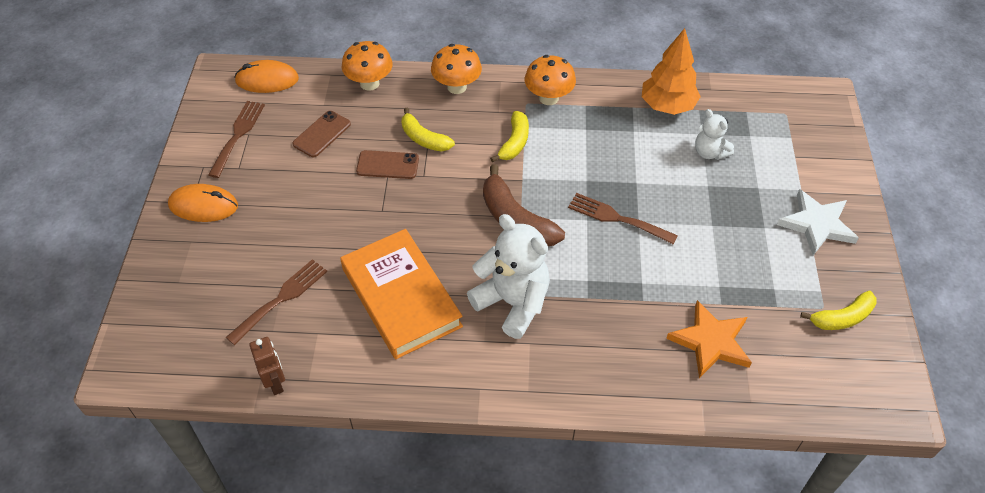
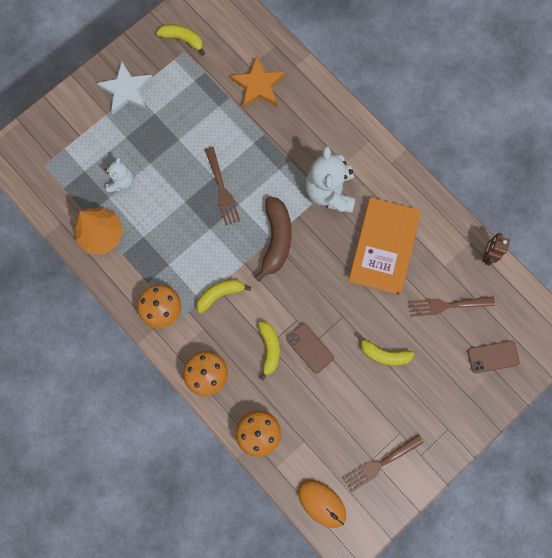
camera: 135 degrees left, 25 degrees up
orange mouse [168,184,238,222] -> none
brown phone [292,111,351,157] -> brown phone moved to [468,341,520,373]
none -> yellow banana [357,334,414,366]

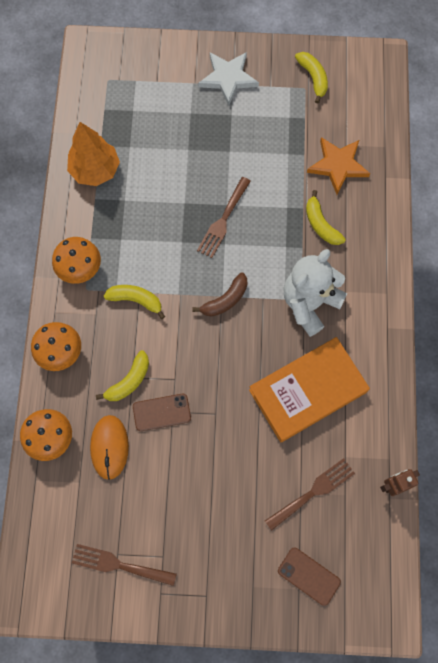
camera: 45 degrees right, 5 degrees down
white teddy bear [105,157,133,192] -> none
brown banana [255,196,292,282] -> brown banana [193,272,247,317], size x0.66
brown phone [286,323,334,373] -> brown phone turned 75 degrees clockwise [133,394,191,431]
orange mouse [298,480,346,528] -> orange mouse moved to [90,415,129,480]
yellow banana [357,334,414,366] -> yellow banana moved to [306,190,346,245]
brown fork [409,296,495,317] -> brown fork turned 105 degrees clockwise [265,458,355,531]

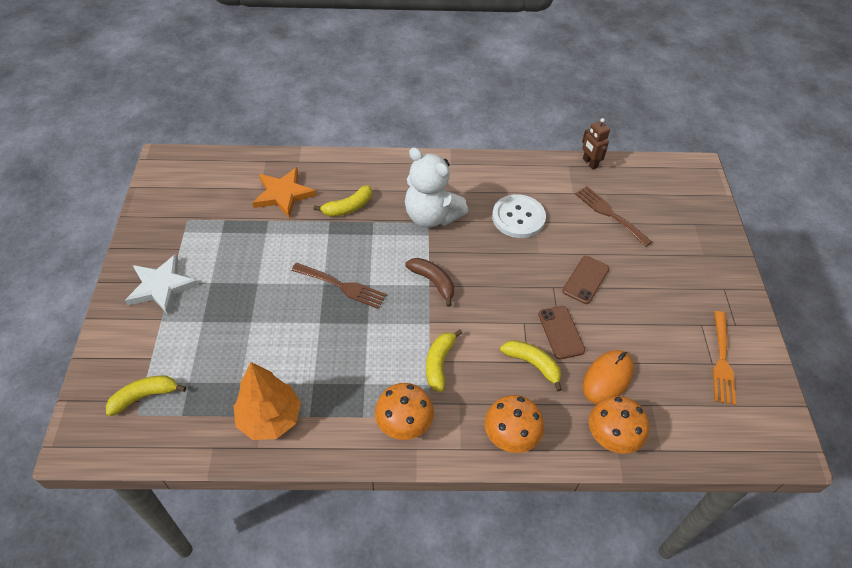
camera: 95 degrees left, 20 degrees down
brown fork [72,544,177,586] -> orange fork [713,311,736,405]
orange mouse [90,415,129,480] -> orange mouse turned 45 degrees counterclockwise [583,350,634,404]
orange book [249,337,370,442] -> white button [492,194,546,238]
brown phone [278,548,341,606] -> brown phone moved to [562,256,610,304]
yellow banana [295,52,328,104] -> yellow banana moved to [106,376,186,416]

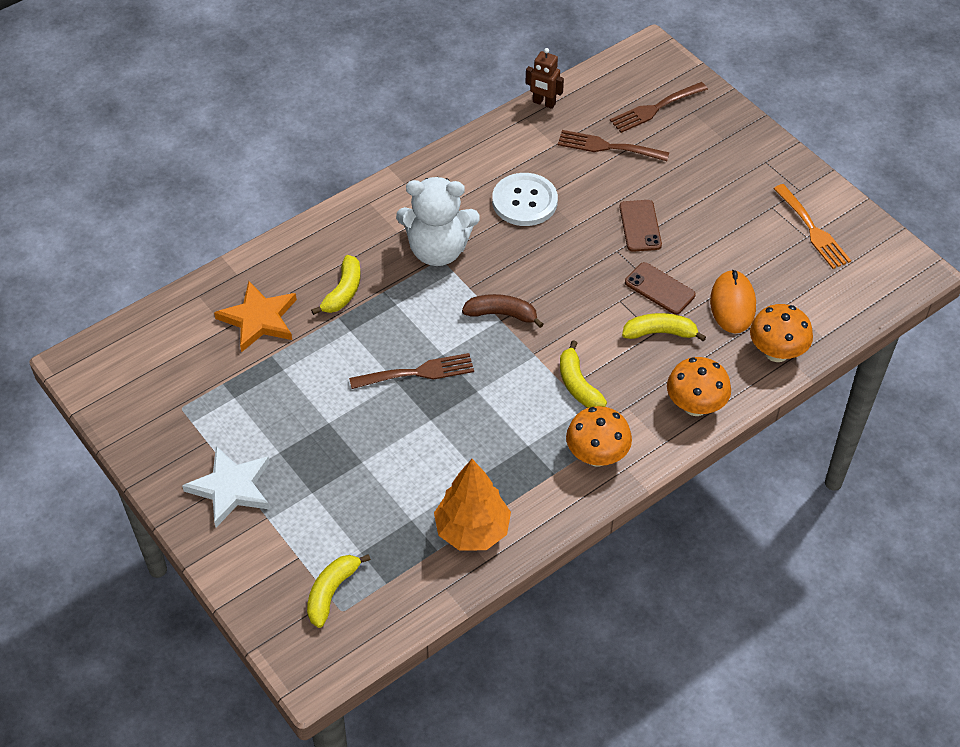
camera: 35 degrees left, 0 degrees up
none -> brown fork [610,82,708,133]

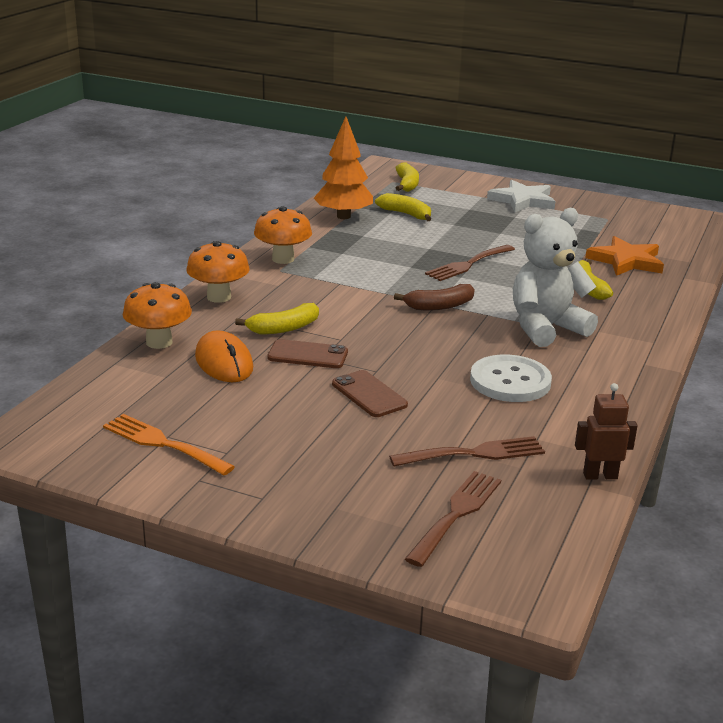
camera: 150 degrees right, 25 degrees down
yellow banana [560,340,607,408] -> yellow banana moved to [375,193,431,221]

